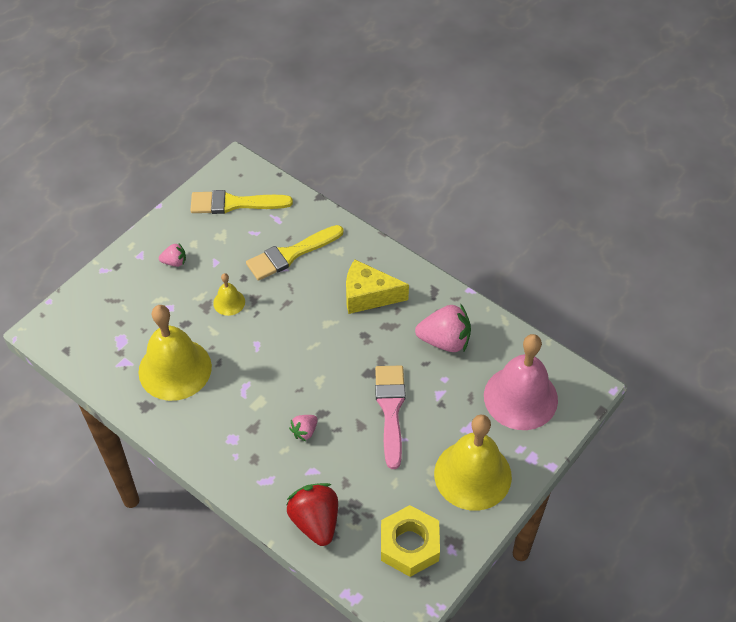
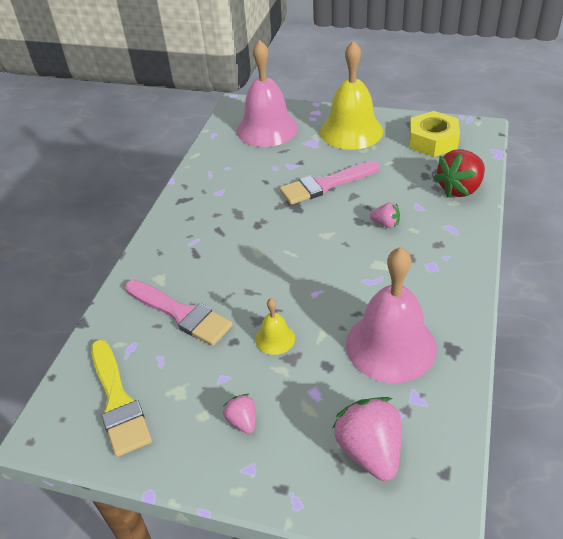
camera: 110 degrees left, 10 degrees down
yellow bell [138,305,212,401] -> pink bell [346,247,437,383]
yellow brush [246,225,344,281] -> pink brush [125,280,233,346]
yellow cheese [346,260,409,314] -> none
pink strawberry [415,303,471,352] -> pink strawberry moved to [333,397,401,481]

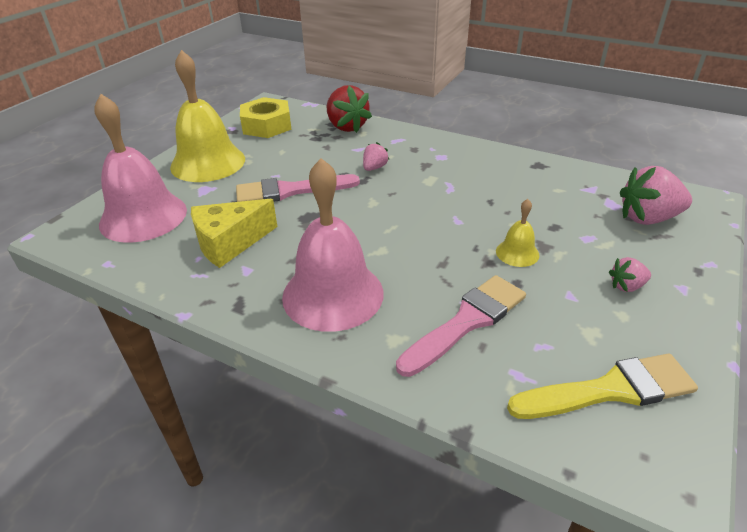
camera: 80 degrees left, 5 degrees down
pink brush [280,161,380,205] -> pink brush turned 90 degrees clockwise [236,174,360,202]
pink bell [346,247,437,383] -> pink bell moved to [282,158,384,332]
none -> yellow cheese [191,199,277,268]

